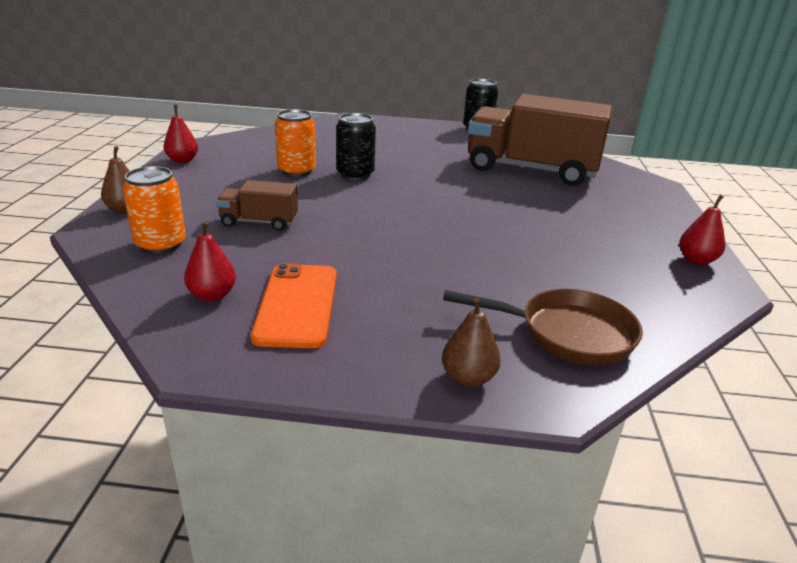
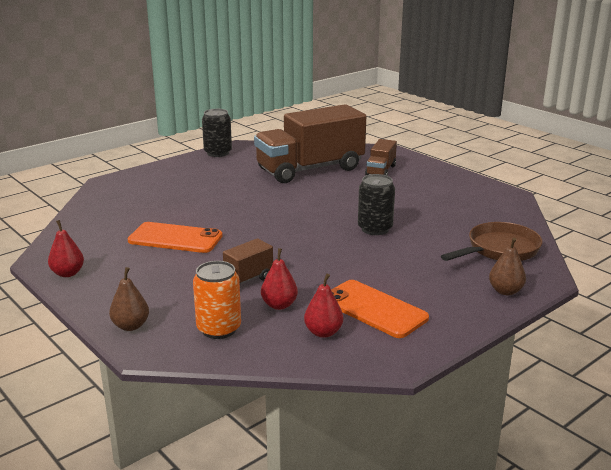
camera: 45 degrees left, 5 degrees down
orange can [275,109,316,177] -> orange phone [128,222,223,253]
black can [336,113,376,181] -> black can moved to [358,174,395,235]
red pear [680,195,725,265] -> red pear moved to [261,248,298,310]
none -> brown truck [365,139,397,176]

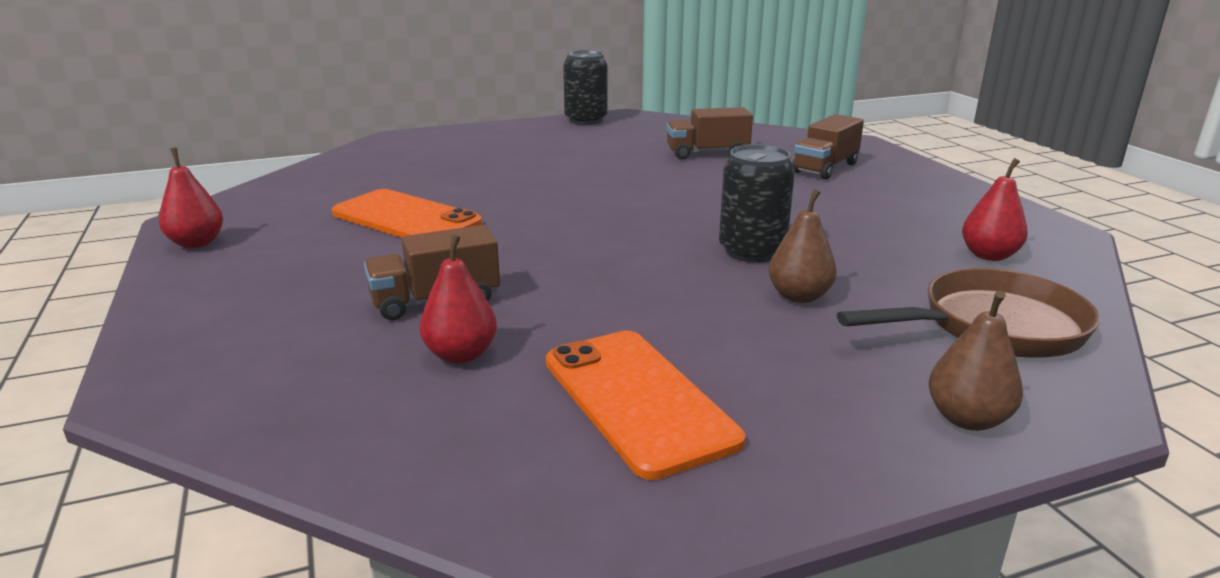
camera: 20 degrees right, 0 degrees up
brown pear [109,267,149,331] -> brown pear moved to [769,189,837,303]
orange can [193,261,241,339] -> none
brown truck [254,104,366,183] -> brown truck [666,107,753,160], size x0.46
red pear [304,274,343,338] -> red pear moved to [962,158,1028,261]

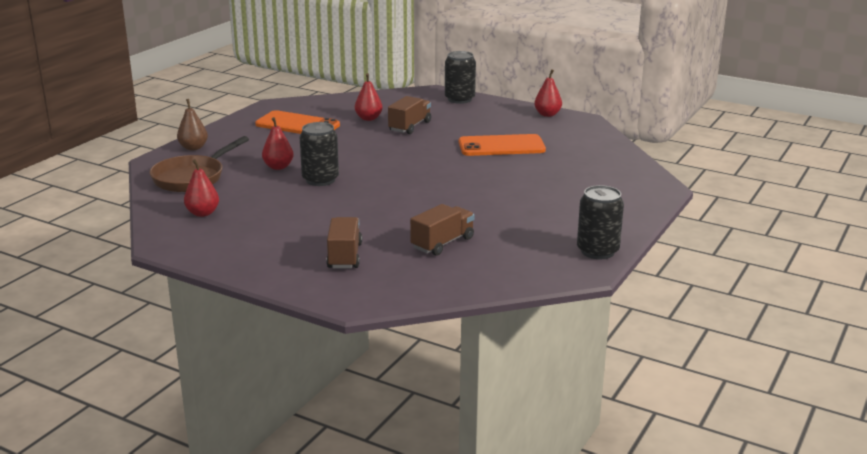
camera: 140 degrees right, 0 degrees up
brown pear [769,189,837,303] -> red pear [262,117,294,170]
none -> black can [445,51,476,104]

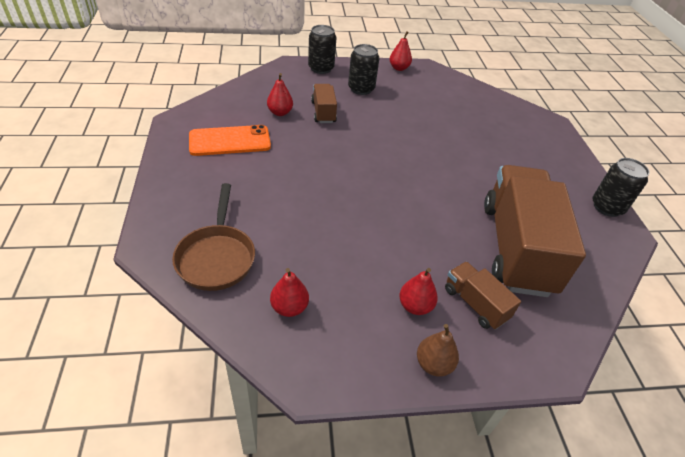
camera: 40 degrees left, 20 degrees up
brown pear [177,99,208,150] -> brown pear moved to [417,324,459,377]
red pear [262,117,294,170] -> red pear moved to [399,268,438,315]
black can [300,122,339,186] -> black can moved to [348,44,379,95]
brown truck [410,204,475,256] -> brown truck [484,165,586,297], size x2.19
orange phone [459,134,546,156] -> none

